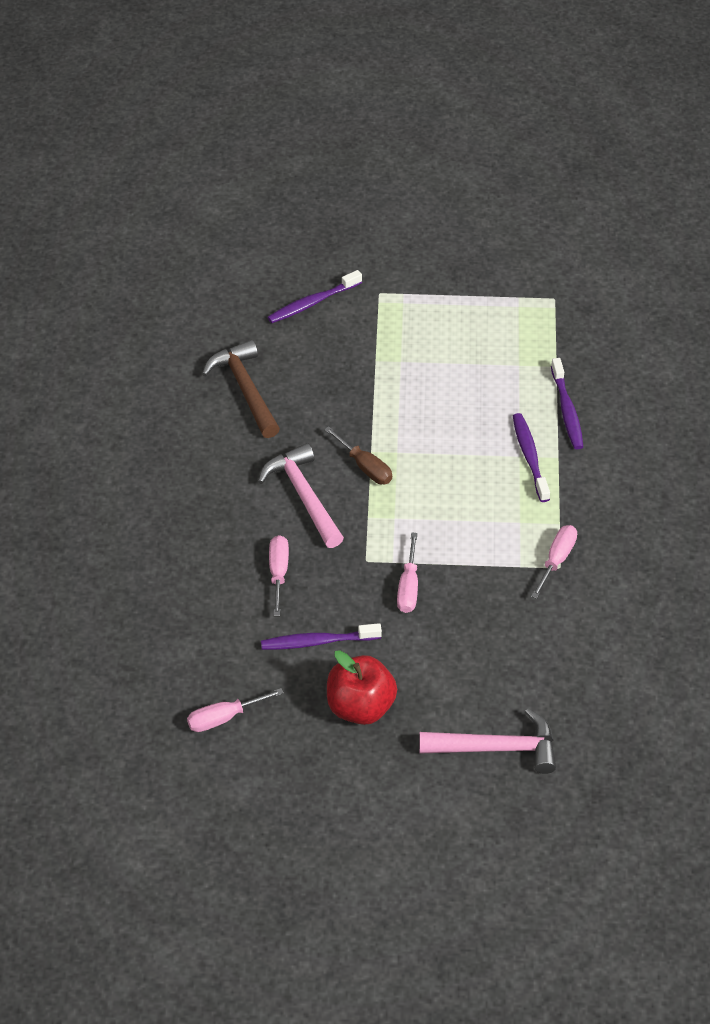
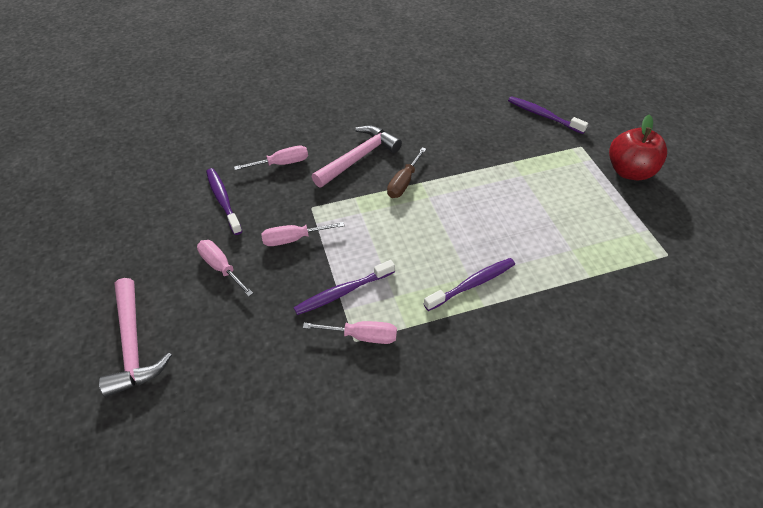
camera: 70 degrees right, 0 degrees up
pink screwdriver [187,688,284,732] -> pink screwdriver moved to [197,240,253,297]
brown hammer [202,340,280,438] -> none
red apple [327,650,397,725] -> red apple moved to [609,115,667,180]
purple toothbrush [551,358,583,449] -> purple toothbrush moved to [294,260,395,315]

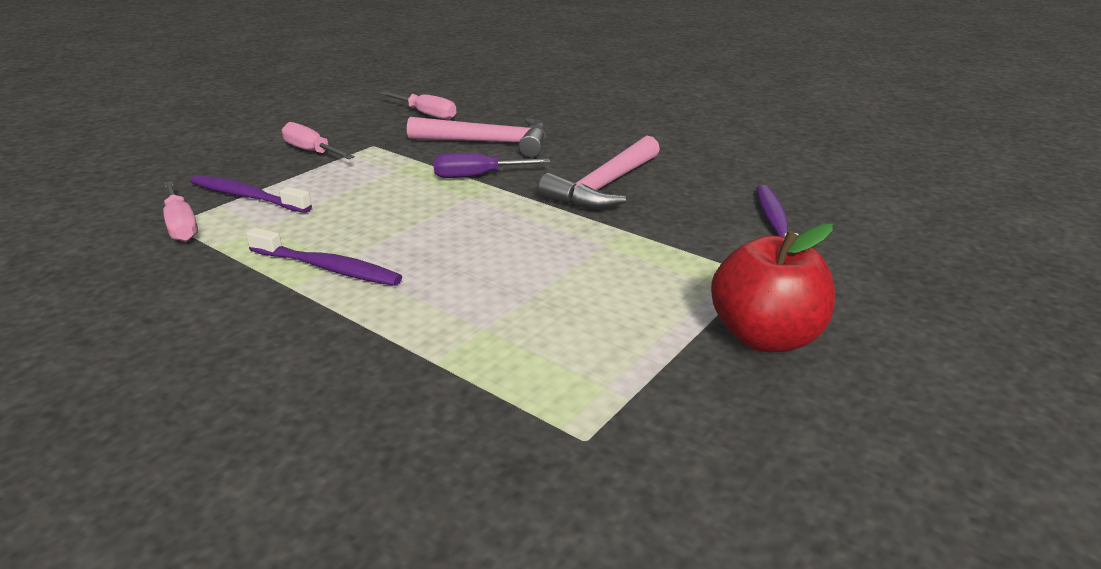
camera: 55 degrees right, 20 degrees down
pink hammer [99,278,172,397] -> pink hammer moved to [538,136,660,209]
pink screwdriver [197,240,253,297] -> none
purple toothbrush [206,168,242,235] -> none
brown screwdriver [387,147,426,198] -> purple screwdriver [433,153,550,178]

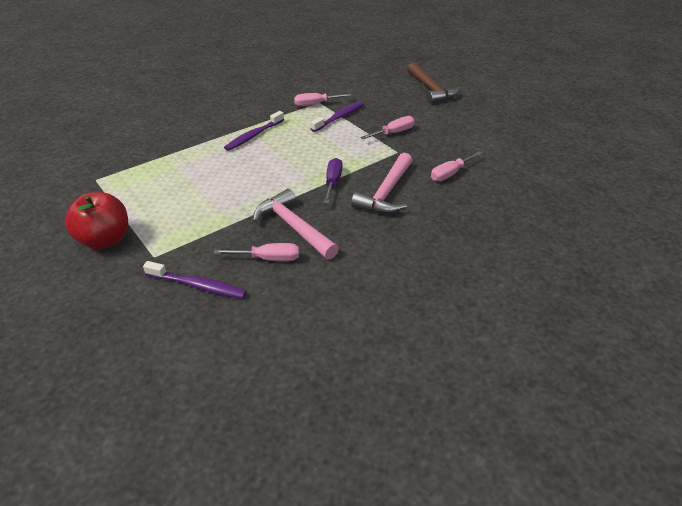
camera: 105 degrees right, 10 degrees up
none -> pink screwdriver [214,243,299,261]
none -> brown hammer [407,62,460,104]

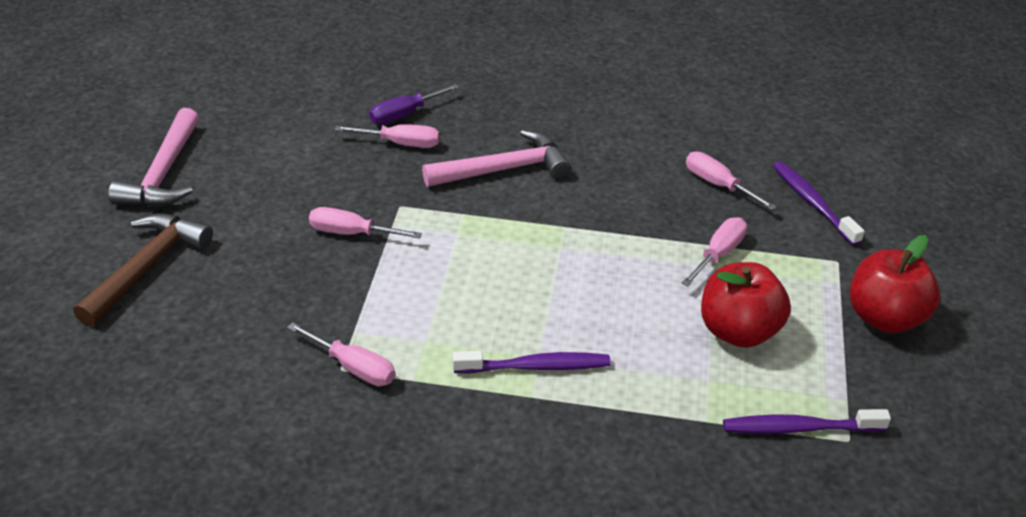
camera: 135 degrees left, 0 degrees up
pink hammer [253,189,339,260] -> pink hammer moved to [109,108,199,207]
purple toothbrush [311,101,364,132] -> purple toothbrush moved to [723,409,891,434]
purple screwdriver [324,158,343,203] -> purple screwdriver moved to [369,84,459,125]
none -> pink screwdriver [682,217,747,286]
none -> red apple [701,262,791,348]

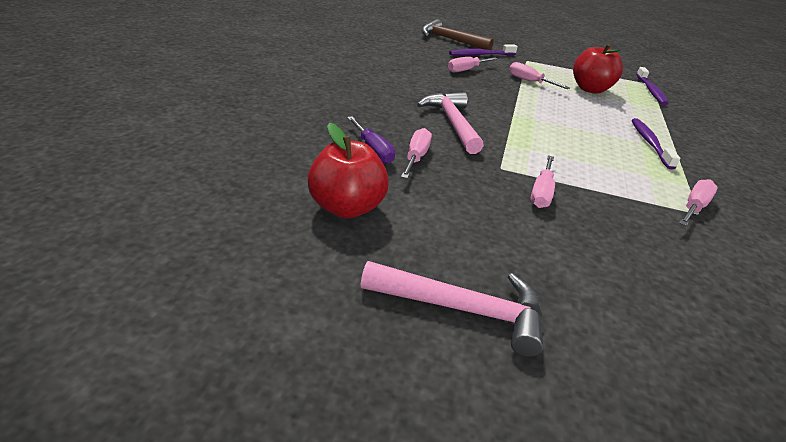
camera: 85 degrees left, 5 degrees down
brown hammer [73,213,213,327] -> brown hammer moved to [421,19,494,50]
red apple [850,235,940,333] -> red apple moved to [307,123,389,218]

